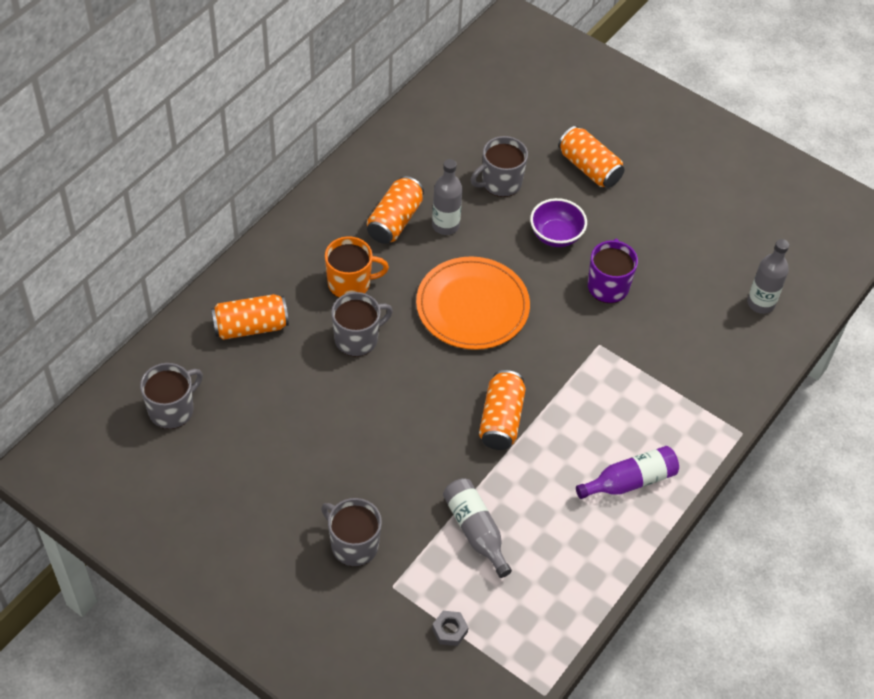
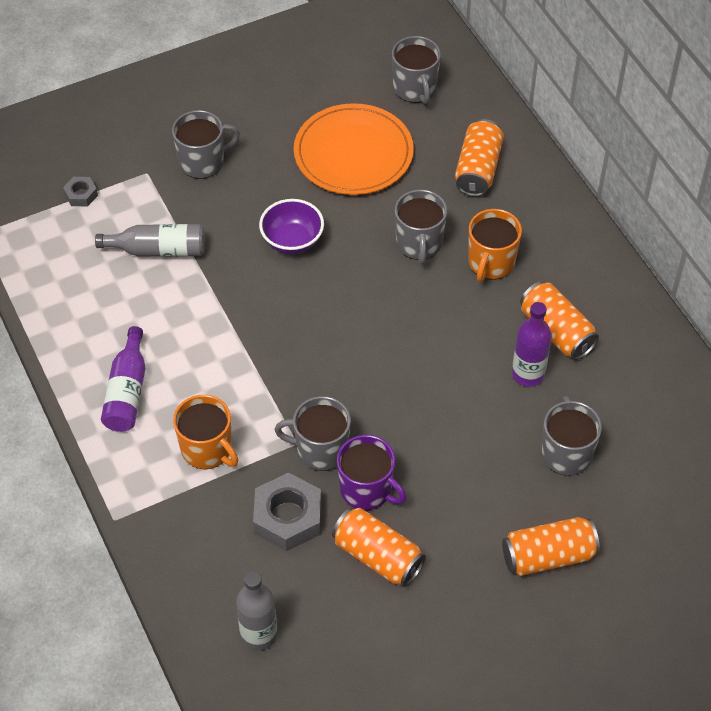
camera: 120 degrees right, 0 degrees up
orange plate [416,257,530,350] -> orange plate moved to [294,103,414,195]
grey bottle [432,159,463,235] -> purple bottle [512,302,552,387]
orange can [479,370,526,450] -> orange can moved to [332,508,426,587]
purple bowl [530,198,587,247] -> purple bowl moved to [259,199,324,254]
none -> orange mug [173,395,238,469]
none -> grey nut [253,472,321,551]
none -> grey mug [275,396,351,471]

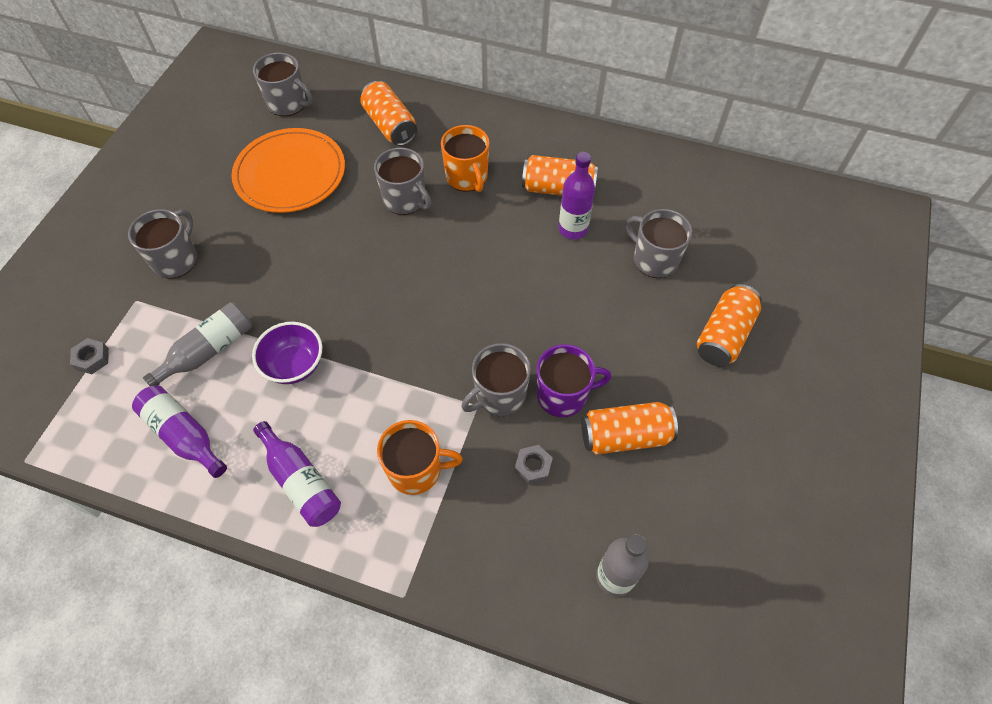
camera: 45 degrees left, 5 degrees up
grey nut [253,472,321,551] -> grey nut [515,445,553,485], size x0.51
purple bowl [259,199,324,254] -> purple bowl moved to [252,322,322,384]
none -> purple bottle [132,385,227,478]

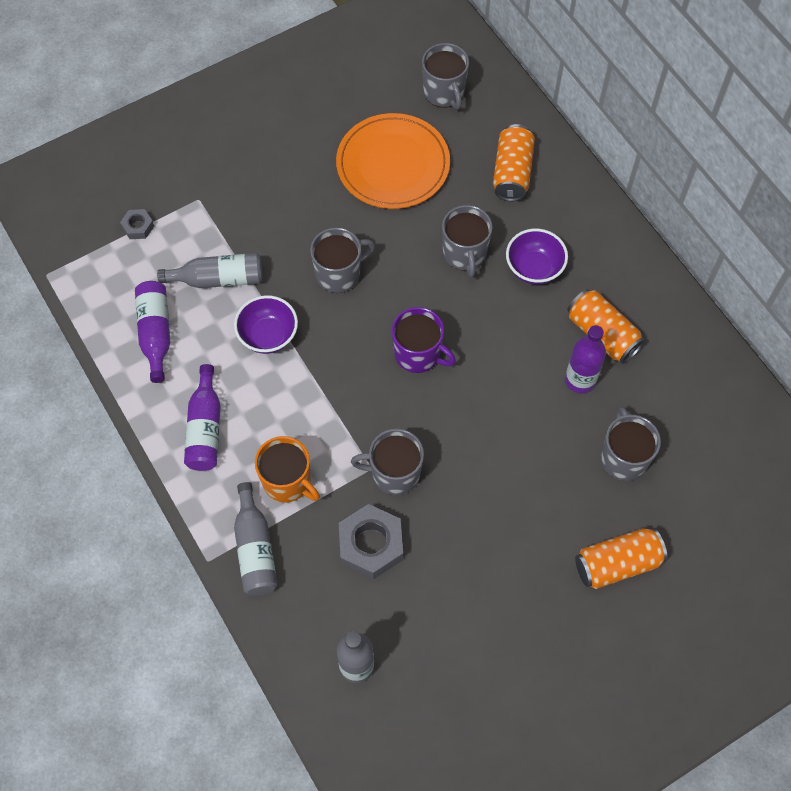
camera: 40 degrees right, 5 degrees up
grey mug [128,209,197,278] -> grey mug moved to [310,227,375,293]
orange mug [441,125,489,192] -> purple bowl [506,228,568,285]
grey nut [515,445,553,485] -> grey nut [339,504,403,580], size x1.97
purple mug [537,344,611,417] -> purple mug moved to [392,307,456,373]
orange can [581,402,678,455] -> none
none -> grey bottle [234,482,277,596]

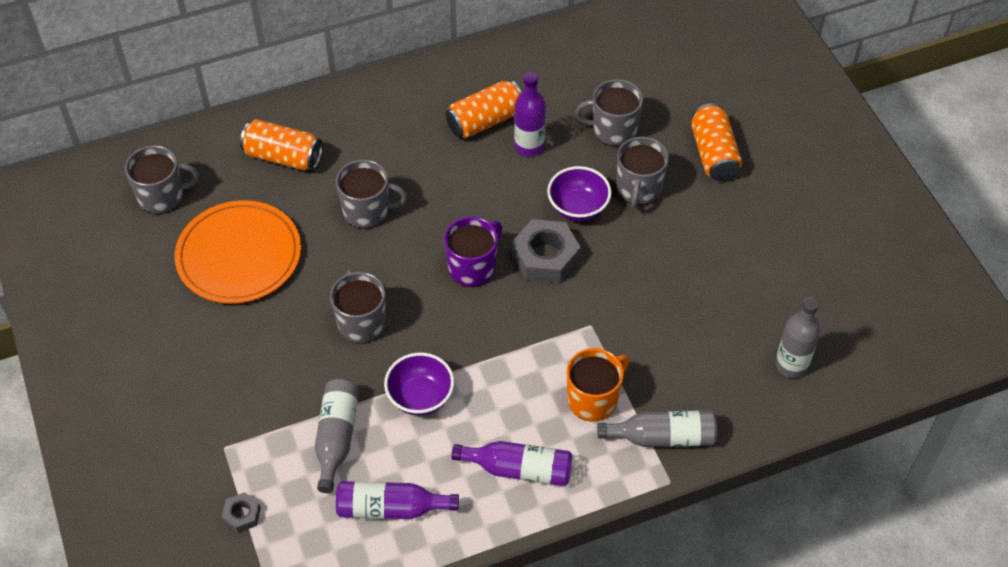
camera: 80 degrees left, 10 degrees down
grey nut [339,504,403,580] -> grey nut moved to [512,219,581,283]
grey mug [351,429,424,495] -> grey mug moved to [617,136,669,209]
purple bowl [506,228,568,285] -> purple bowl moved to [547,166,611,221]

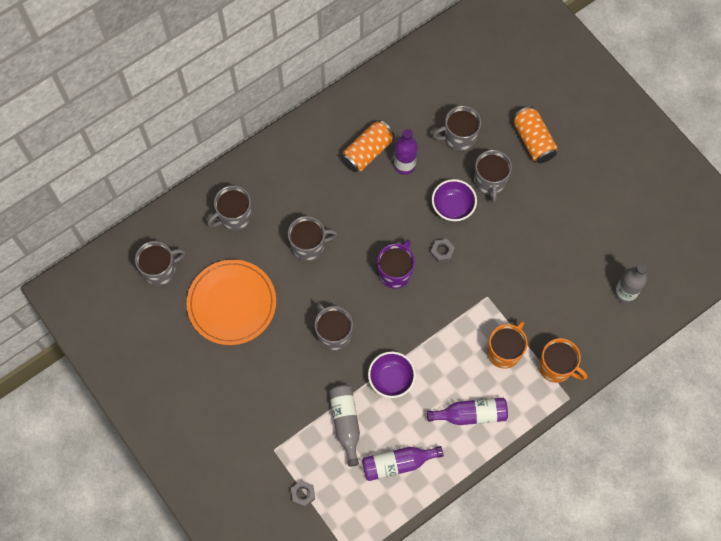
camera: 15 degrees left, 15 degrees up
orange can [240,119,323,170] -> grey mug [207,185,252,231]
grey nut [512,219,581,283] -> grey nut [430,239,455,263], size x0.51
grey bottle [597,410,717,447] -> orange mug [539,338,587,383]

